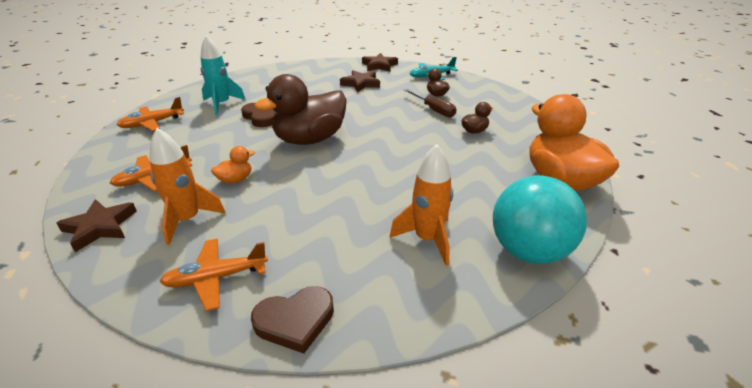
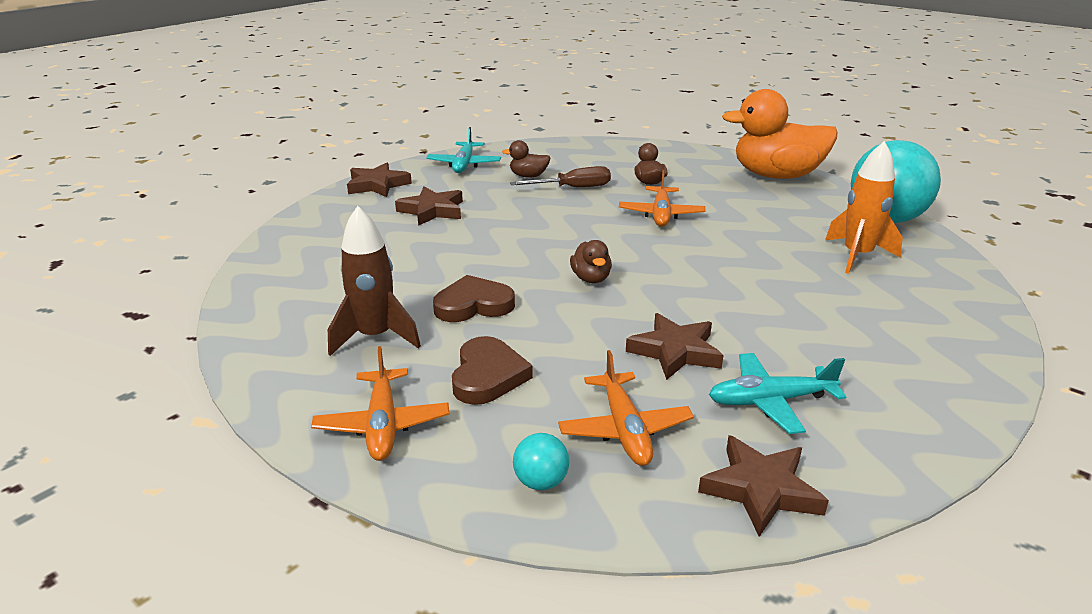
camera: 65 degrees left, 5 degrees down
orange rocket [149,128,226,245] -> turquoise plane [709,353,846,434]
orange plane [159,239,268,311] -> orange plane moved to [619,170,706,227]
turquoise rocket [200,35,246,116] -> brown rocket [328,206,421,356]
orange duck [211,146,255,184] -> brown star [626,313,724,380]
brown heart [251,286,334,353] -> brown heart moved to [452,336,533,405]
brown duck [254,74,347,145] -> brown duck [570,240,612,283], size x0.43
none -> turquoise ball [513,433,569,490]

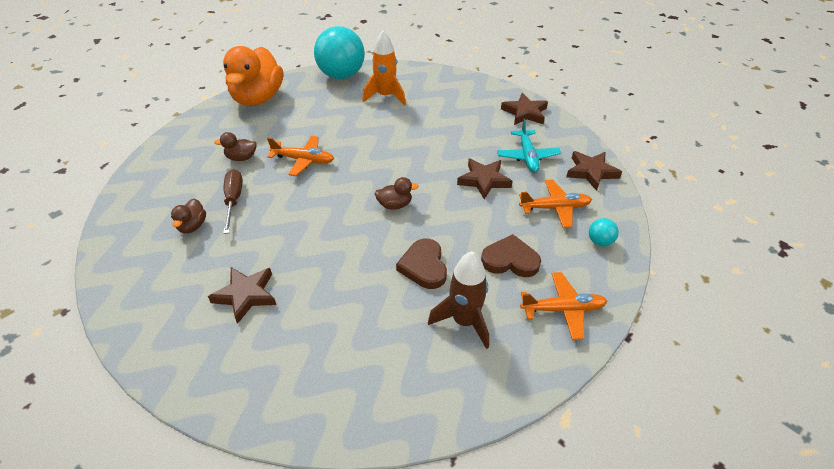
camera: 85 degrees left, 15 degrees up
brown star [347,163,412,197] -> brown star moved to [501,93,548,125]
turquoise plane [426,127,501,173] -> none

